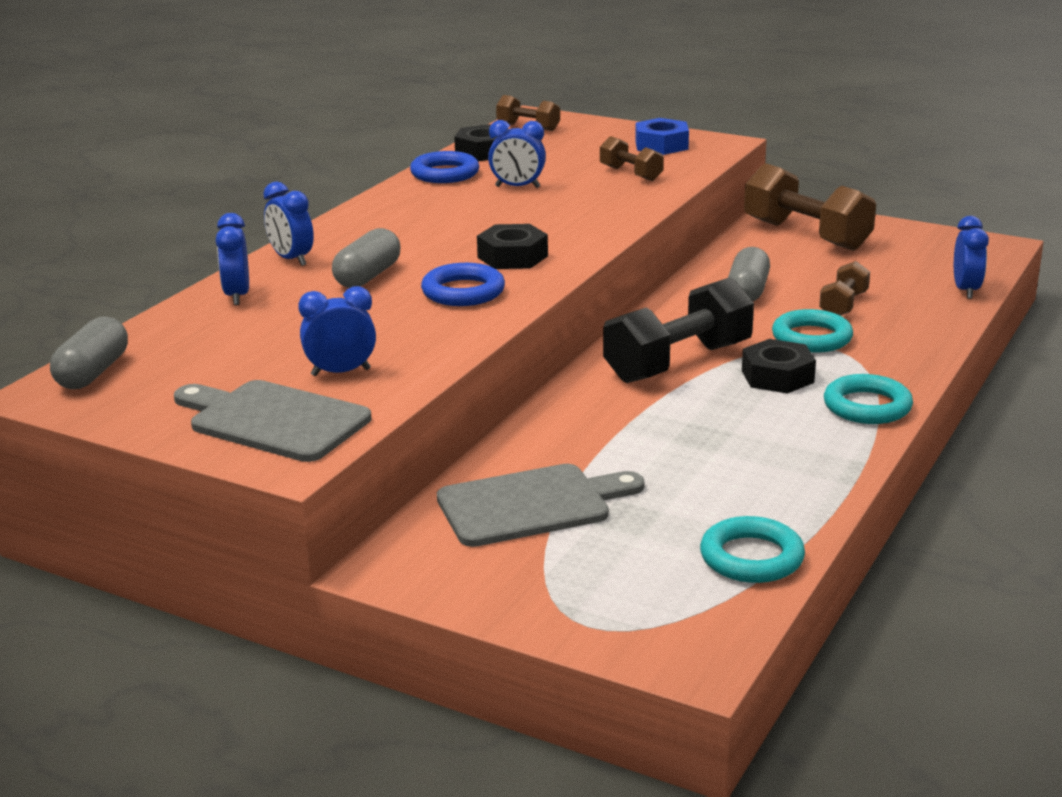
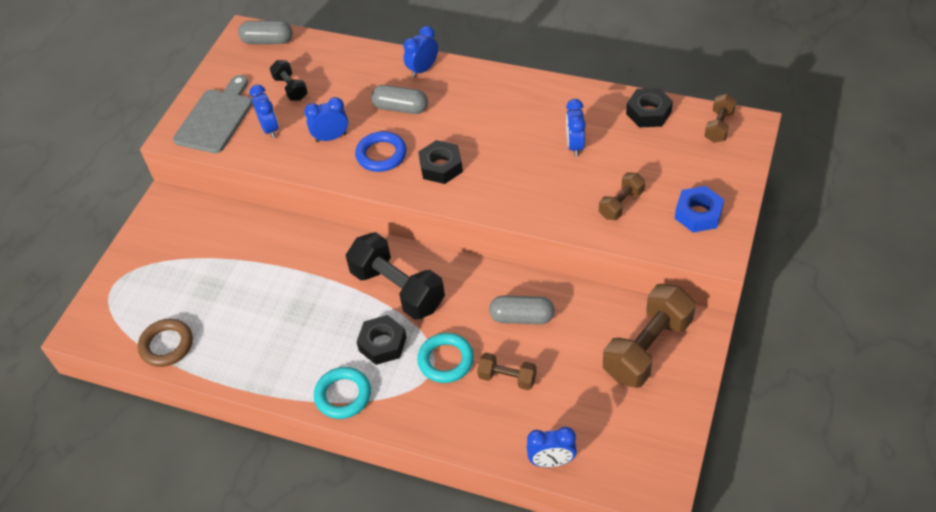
camera: 85 degrees right, 25 degrees up
blue clock [216,213,249,305] -> blue clock moved to [304,97,348,142]
blue ring [410,151,479,183] -> none
grey cutting board [437,464,645,547] -> none
turquoise ring [700,516,805,583] -> brown ring [138,319,193,367]
none -> black dumbbell [270,60,308,100]

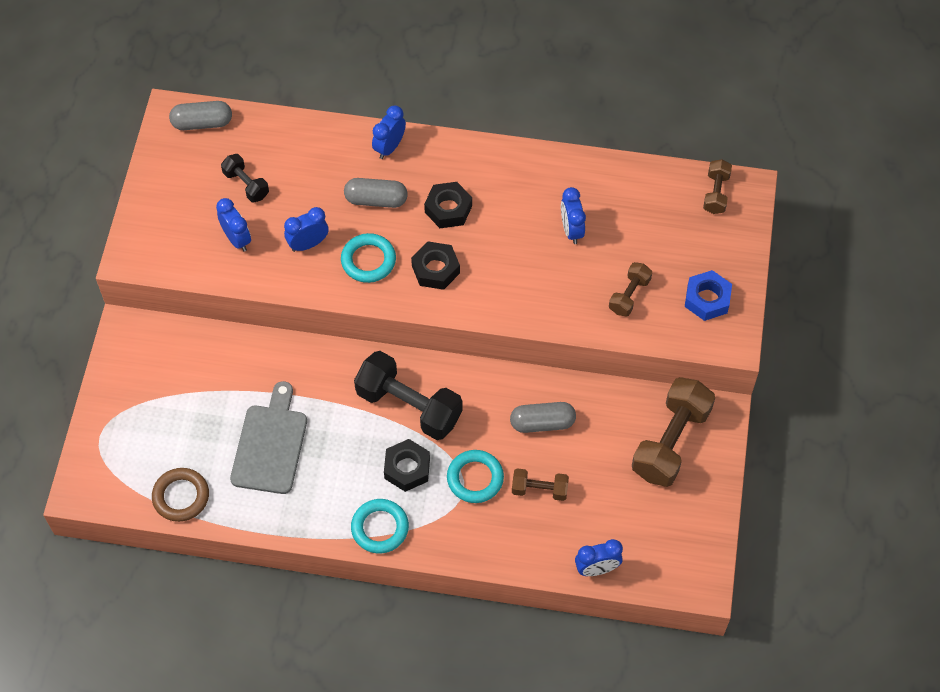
camera: 15 degrees left, 10 degrees up
grey cutting board [173,75,253,153] -> grey cutting board moved to [230,381,307,494]
blue ring [355,131,407,172] -> turquoise ring [341,233,396,283]
black nut [626,88,673,127] -> black nut moved to [424,182,472,228]

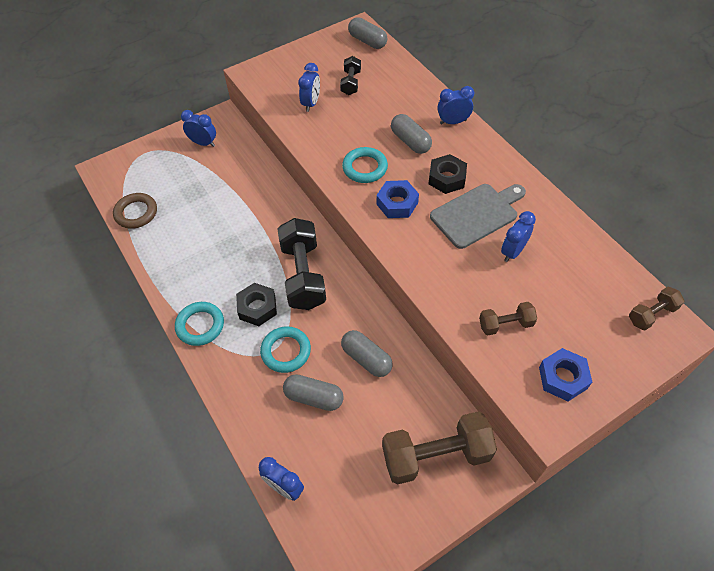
camera: 50 degrees right, 5 degrees down
grey cutting board [230,381,307,494] -> grey cutting board moved to [430,184,526,249]
blue clock [284,207,328,252] -> blue clock moved to [181,110,216,147]
black nut [411,241,460,290] -> blue nut [376,180,419,218]
brown dumbbell [512,468,569,501] -> grey capsule [283,375,344,411]

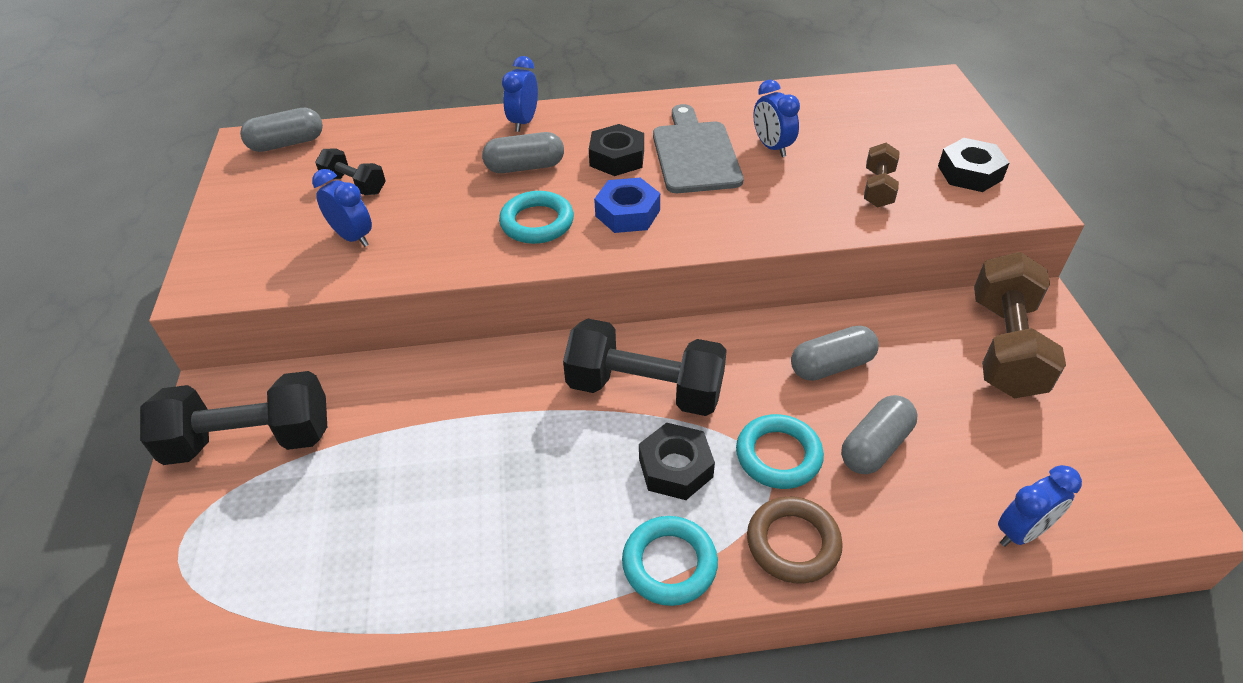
camera: 65 degrees left, 10 degrees down
brown ring [113,193,157,229] -> brown ring moved to [747,496,843,584]
blue clock [181,110,216,147] -> black dumbbell [140,371,327,465]
blue nut [539,348,592,401] -> black nut [938,138,1010,192]
brown dumbbell [629,287,684,330] -> none

